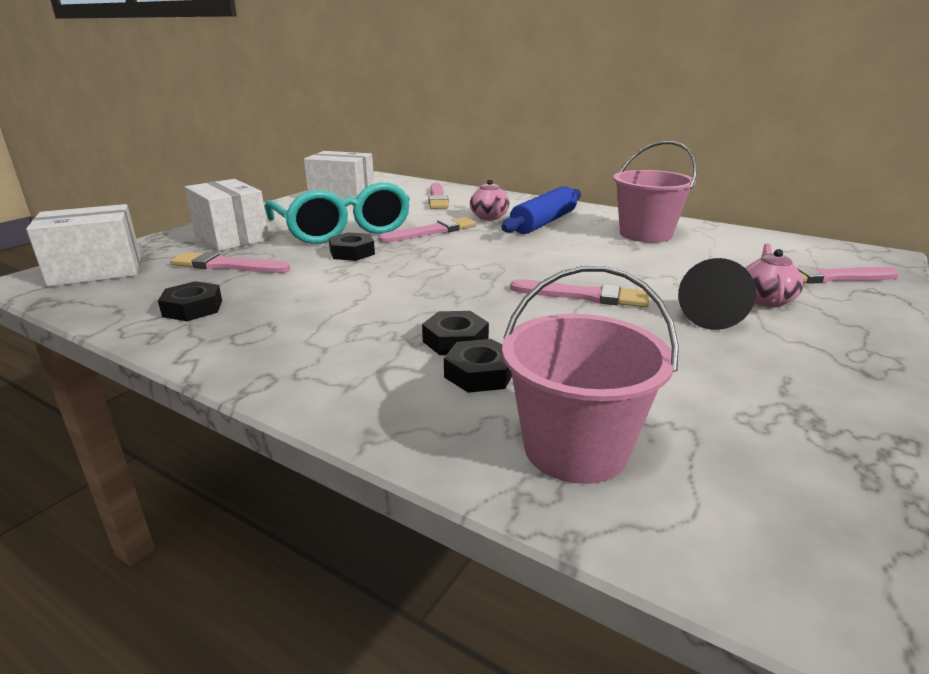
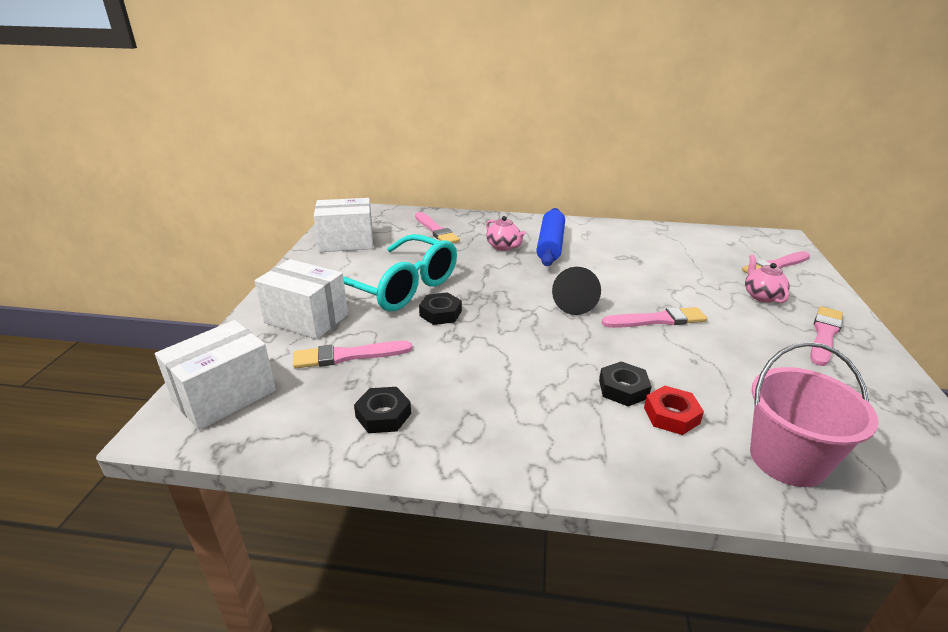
camera: 25 degrees left, 5 degrees up
pink brush [378,217,476,243] -> pink brush moved to [810,306,843,366]
black nut [444,339,512,393] -> red nut [644,386,704,435]
pink bucket [613,141,697,243] -> none
black cone [678,258,756,330] -> black cone moved to [552,267,601,315]

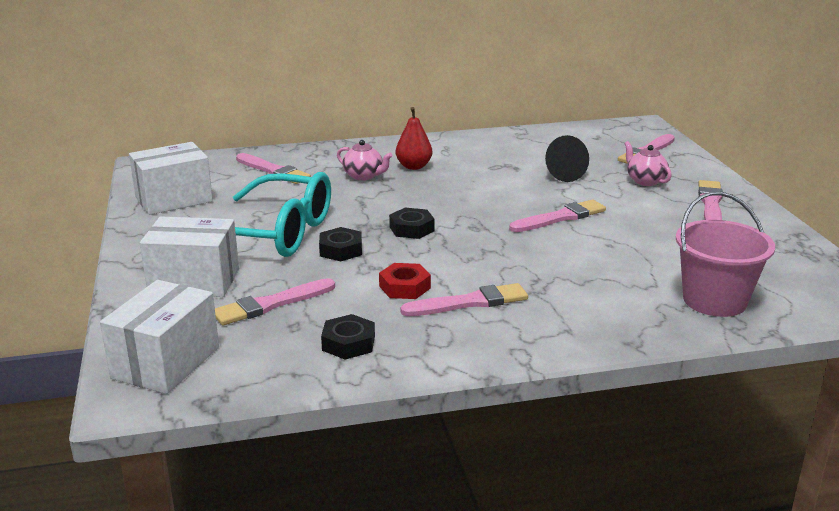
camera: 20 degrees left, 5 degrees down
blue rolling pin [536,208,565,266] -> red pear [396,107,432,170]
black cone [552,267,601,315] -> black cone moved to [545,135,589,182]
black nut [599,361,652,406] -> black nut moved to [389,208,435,239]
red nut [644,386,704,435] -> red nut moved to [379,263,431,299]
none -> pink brush [400,283,528,316]

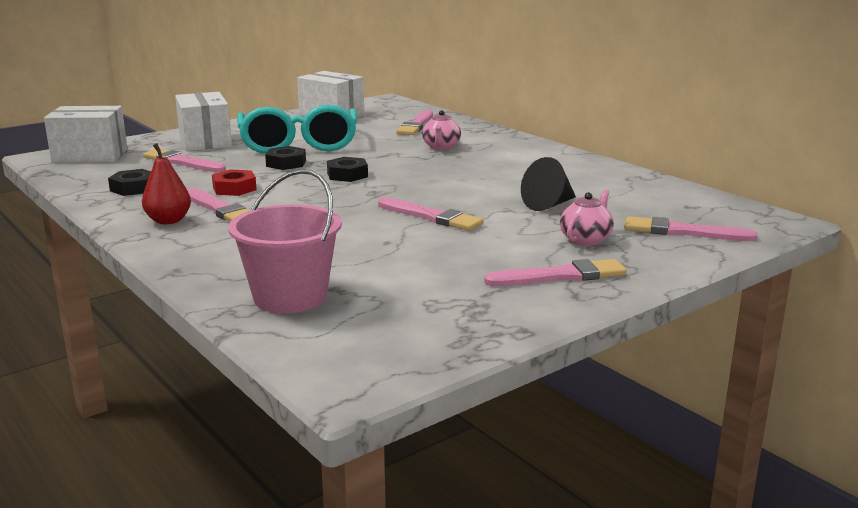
camera: 65 degrees right, 5 degrees down
red pear [396,107,432,170] -> red pear moved to [142,143,191,224]

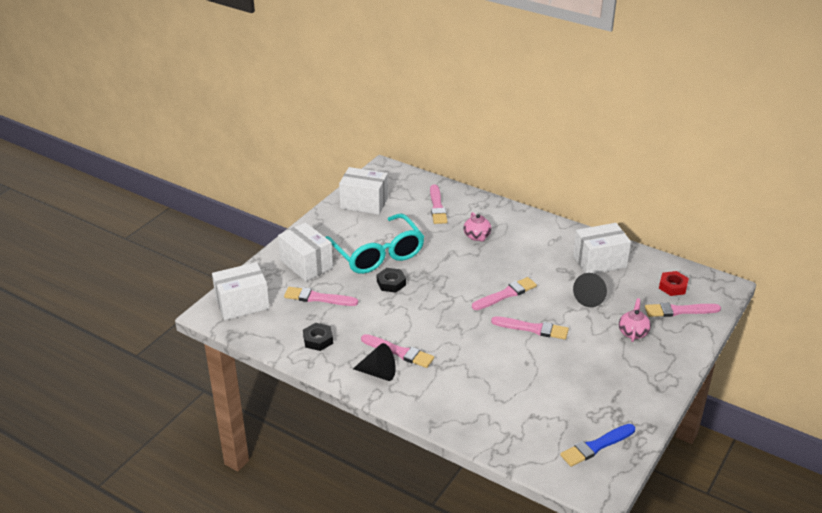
camera: 20 degrees left, 15 degrees up
red pear [142,143,191,224] -> black cone [353,343,396,381]
red nut [212,169,257,196] -> red nut moved to [659,271,689,296]
pink bucket [228,169,342,314] -> none
black nut [327,157,368,182] -> none
pink brush [484,259,627,286] -> pink brush moved to [472,277,537,310]
none -> blue brush [560,424,635,467]
none -> white box [573,223,631,274]

